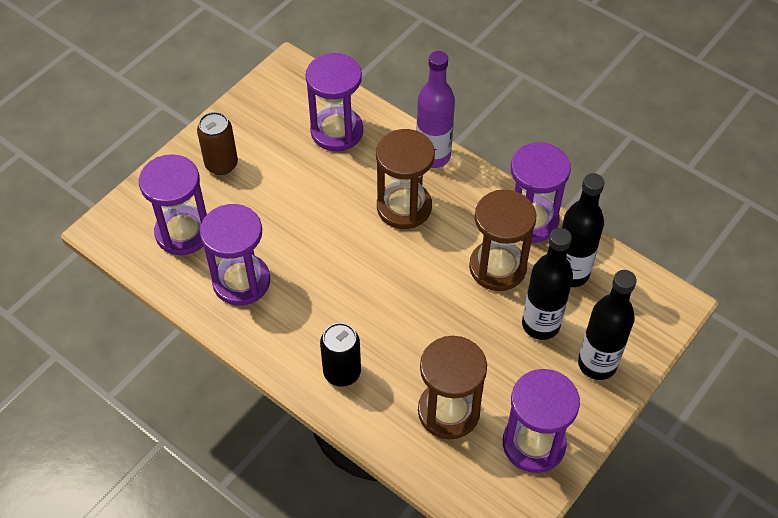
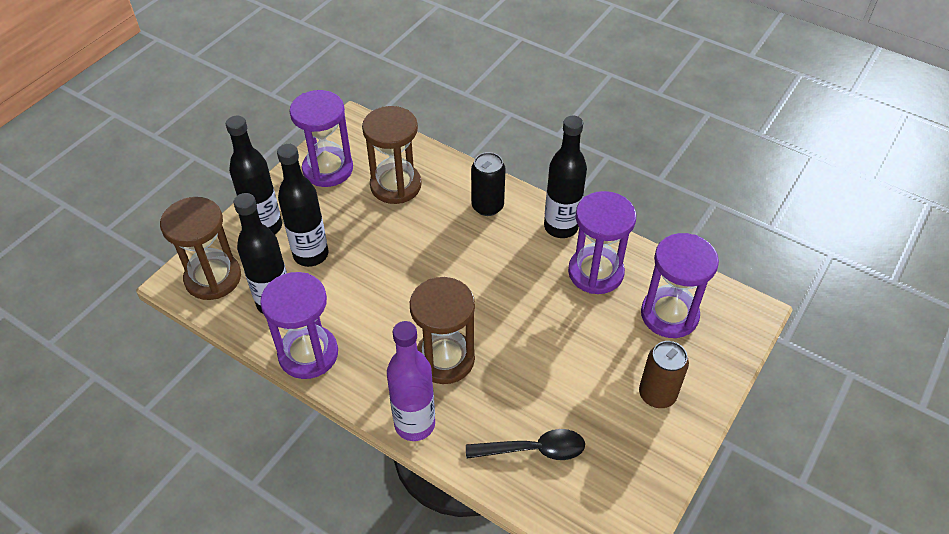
camera: 175 degrees right, 5 degrees down
purple hourglass [305,53,363,151] -> black spoon [466,429,585,460]
brown hourglass [469,190,537,291] -> brown hourglass moved to [160,197,241,300]
none -> black bottle [544,116,587,238]

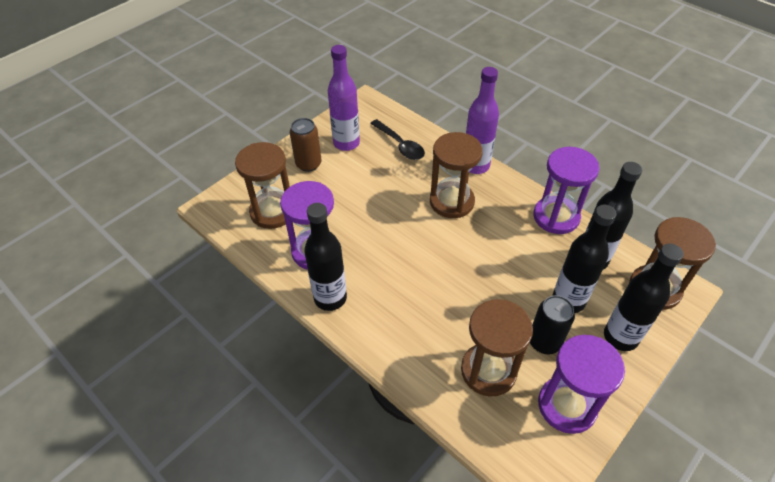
camera: 170 degrees left, 0 degrees up
black spoon [466,429,585,460] -> black spoon turned 135 degrees counterclockwise [370,119,425,160]
black can [471,152,506,216] -> black can moved to [530,295,575,354]
purple hourglass [641,233,719,338] -> brown hourglass [235,142,290,229]
none -> purple bottle [328,45,360,151]

